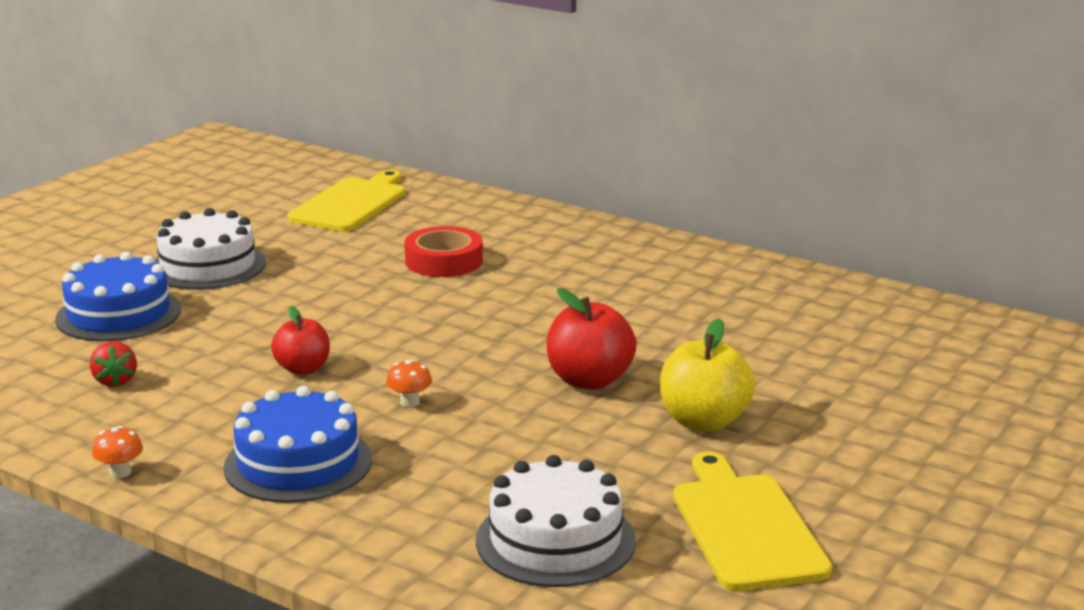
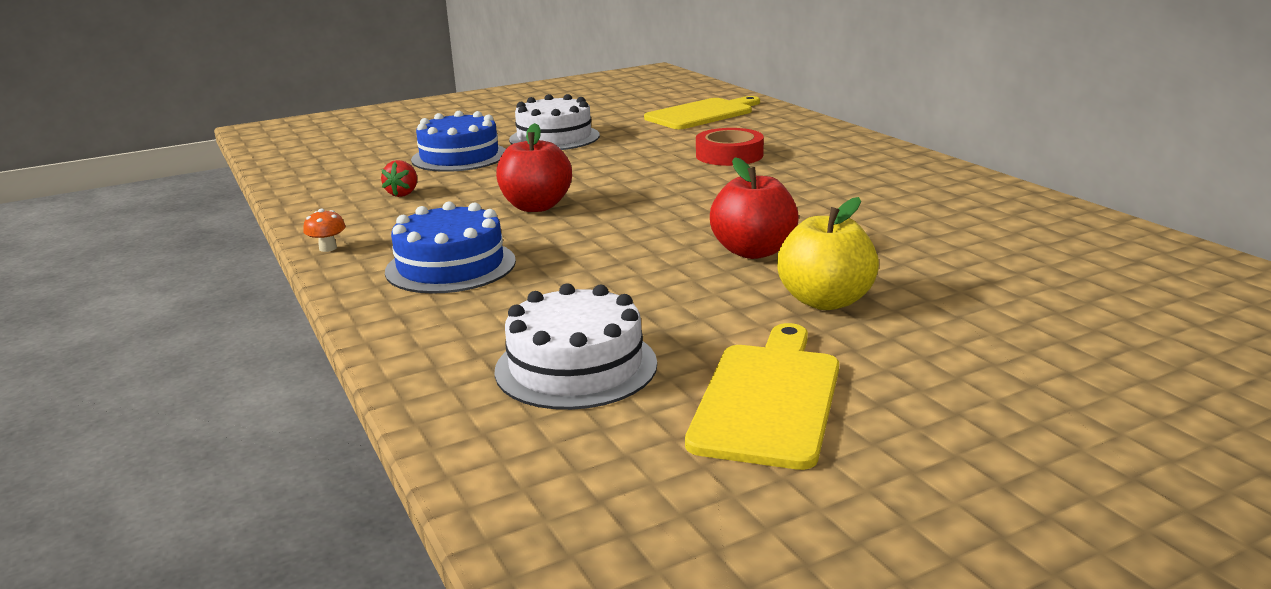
camera: 30 degrees right, 0 degrees up
red apple [271,306,330,375] -> red apple [496,123,572,212], size x1.52
orange mushroom [386,359,432,407] -> none

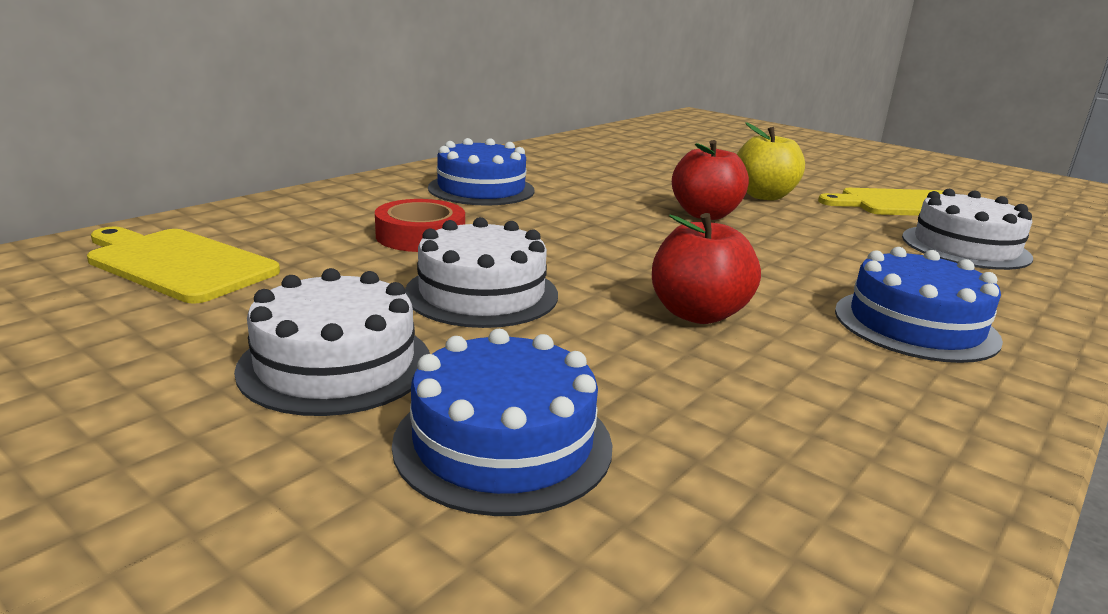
camera: 115 degrees left, 0 degrees up
orange mushroom [303,209,346,252] -> none
red strawberry [381,160,417,197] -> none
none -> white cake [405,217,558,328]
none -> blue cake [428,138,534,206]

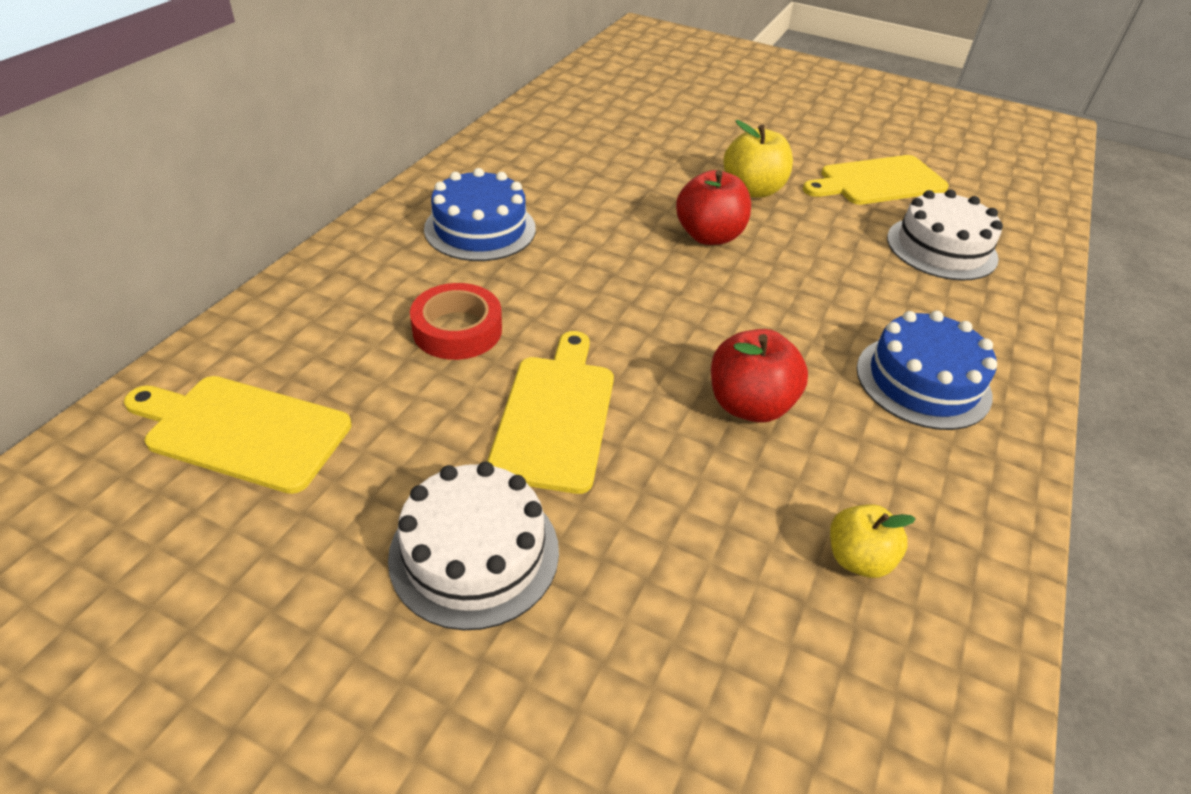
camera: 15 degrees left, 20 degrees up
blue cake [392,329,613,516] -> none
white cake [405,217,558,328] -> yellow cutting board [487,331,614,494]
none -> yellow apple [830,504,916,578]

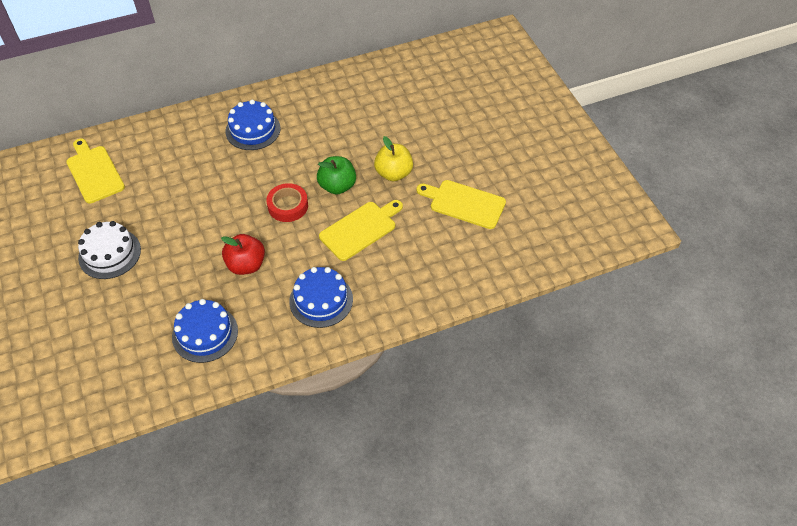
camera: 45 degrees right, 10 degrees up
red tape [410,283,502,360] -> red tape moved to [267,183,308,222]
yellow cutting board [487,331,614,494] -> yellow cutting board moved to [319,200,403,261]
red apple [676,170,751,245] -> green apple [317,156,356,195]
yellow apple [830,504,916,578] -> blue cake [172,299,238,363]
white cake [887,190,1003,281] -> none

